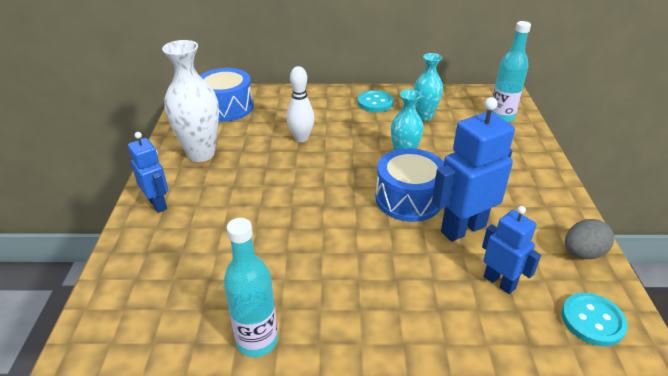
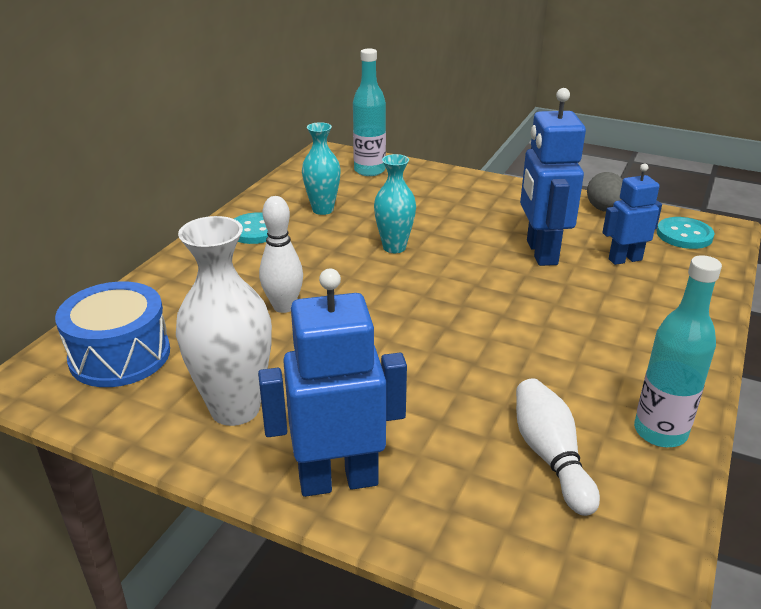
camera: 65 degrees left, 5 degrees down
blue robot [128,132,168,213] -> blue robot [258,268,407,497], size x1.64
blue drum [375,148,444,222] -> none
none -> white bowling pin [516,378,600,516]

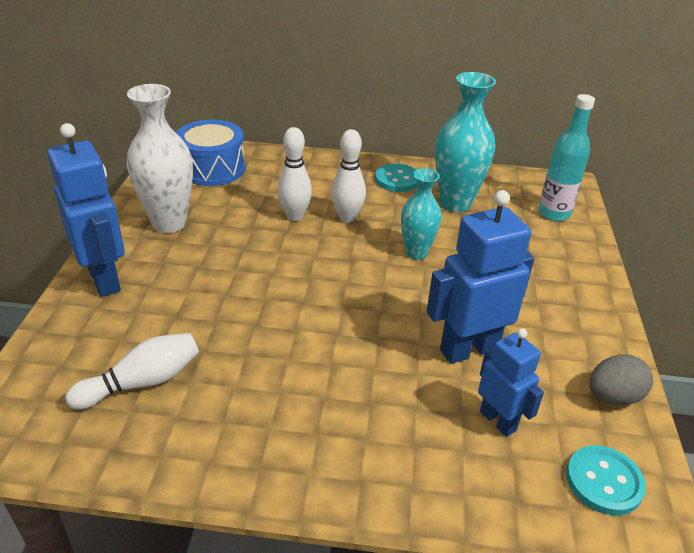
camera: 70 degrees right, 5 degrees up
turquoise vase [302,122,341,215] -> turquoise vase [435,72,496,212], size x1.59
turquoise bottle [634,255,722,447] -> none
none -> white bowling pin [331,129,366,223]

